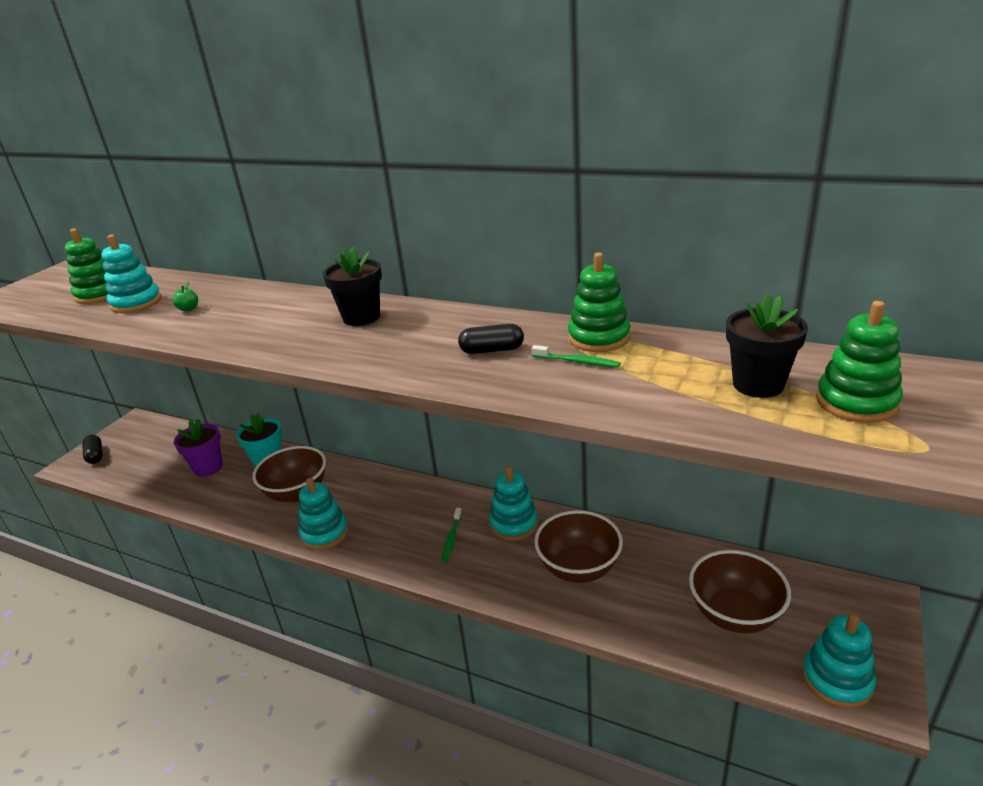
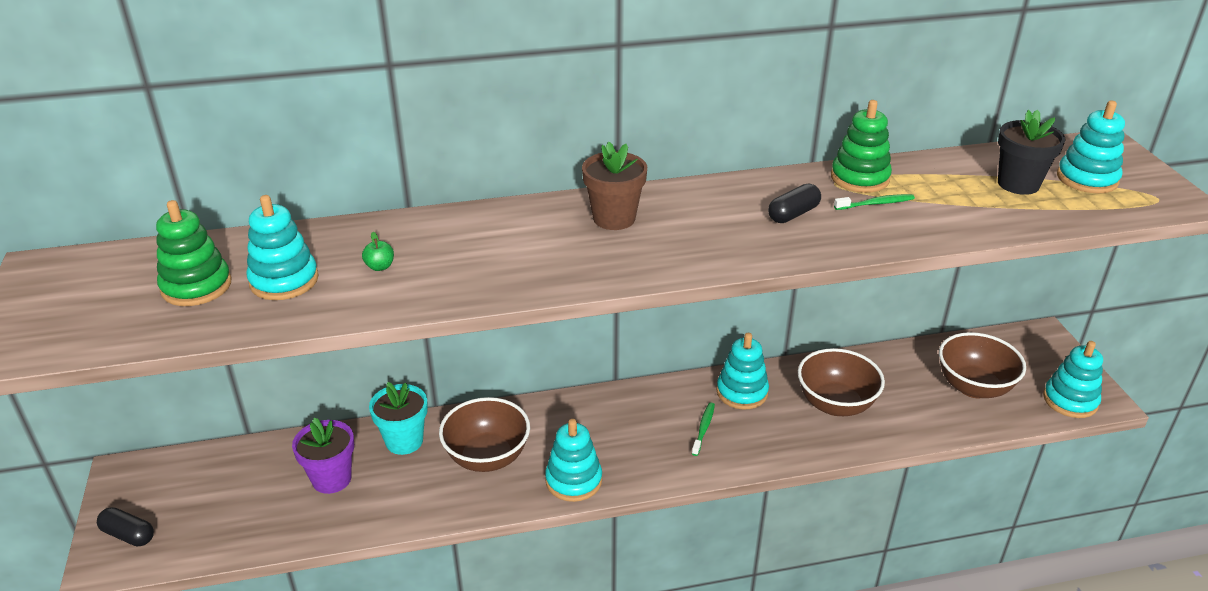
camera: 40 degrees left, 5 degrees up
black flower pot [323,246,382,326] -> brown flower pot [582,141,647,230]
green toothbrush [442,508,462,562] -> green toothbrush turned 135 degrees counterclockwise [692,402,715,456]
green stacking toy [816,301,903,423] -> turquoise stacking toy [1057,100,1125,194]

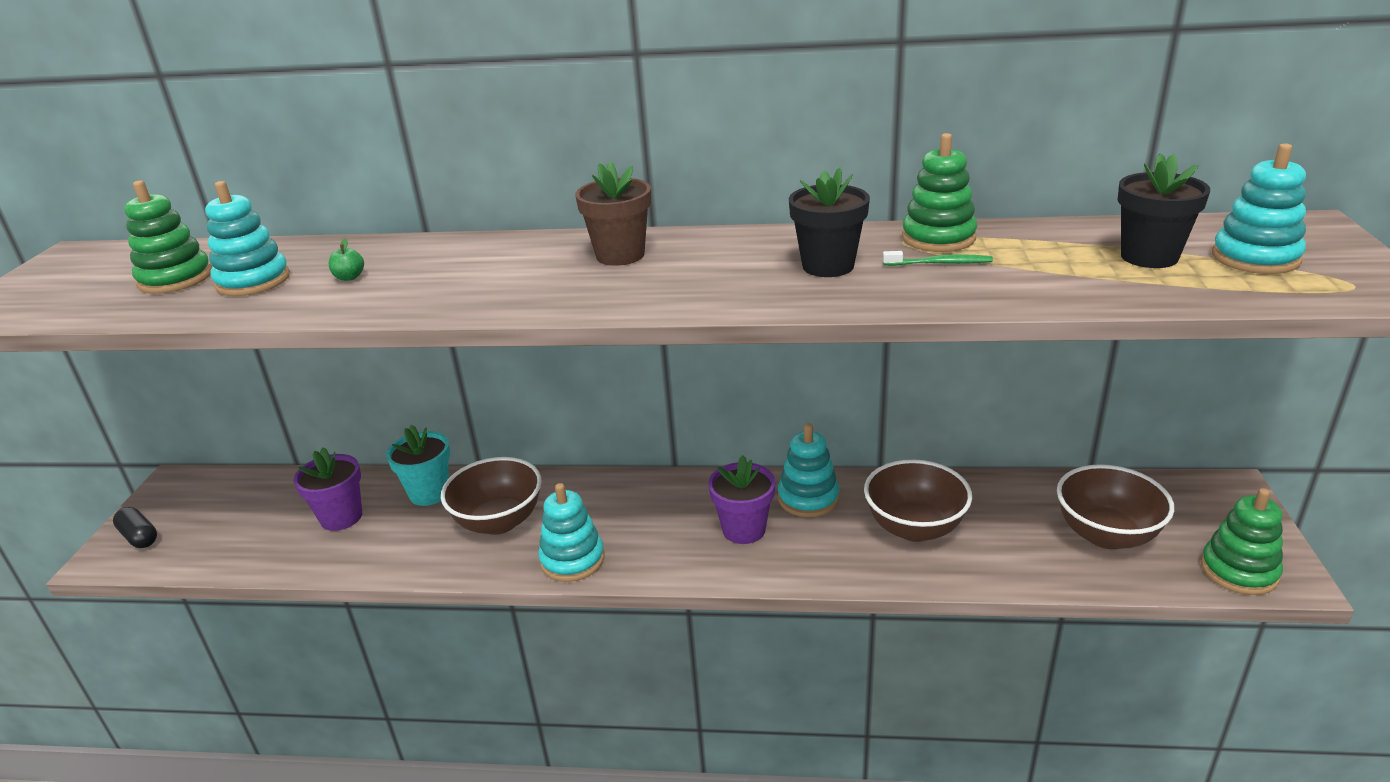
camera: 20 degrees right, 5 degrees down
green toothbrush [692,402,715,456] -> purple flower pot [708,455,775,544]
black capsule [768,184,821,223] -> black flower pot [789,167,870,277]
turquoise stacking toy [1043,341,1103,418] -> green stacking toy [1201,488,1283,595]

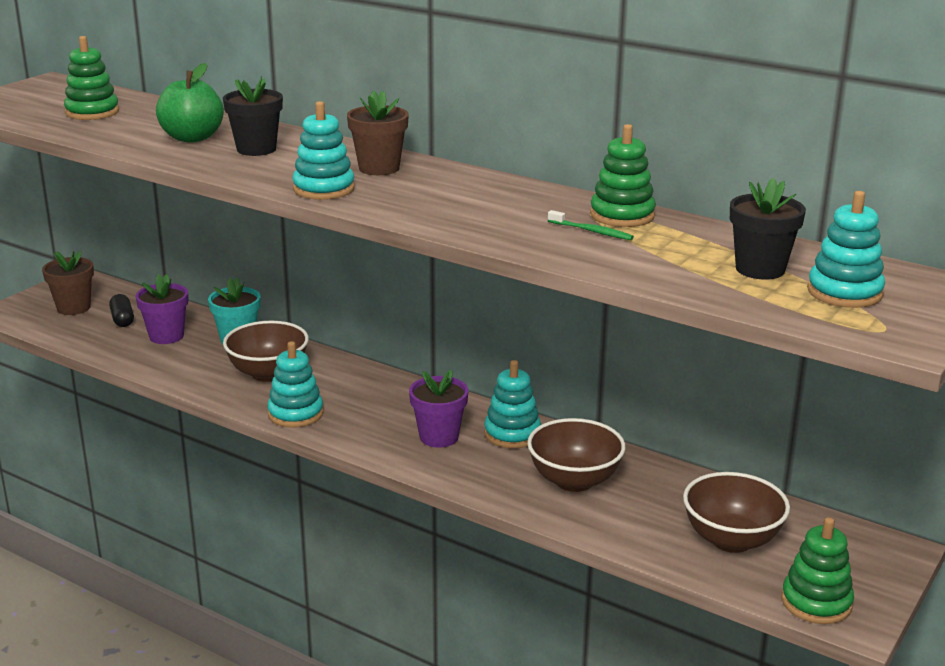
camera: 25 degrees right, 5 degrees down
black capsule [113,507,157,548] -> black capsule moved to [109,294,134,327]
turquoise stacking toy [205,181,290,296] -> turquoise stacking toy moved to [292,101,355,200]
green apple [329,239,364,281] -> green apple [156,63,224,143], size x2.50
black flower pot [789,167,870,277] -> black flower pot moved to [223,76,283,156]
none -> brown flower pot [42,251,94,315]

